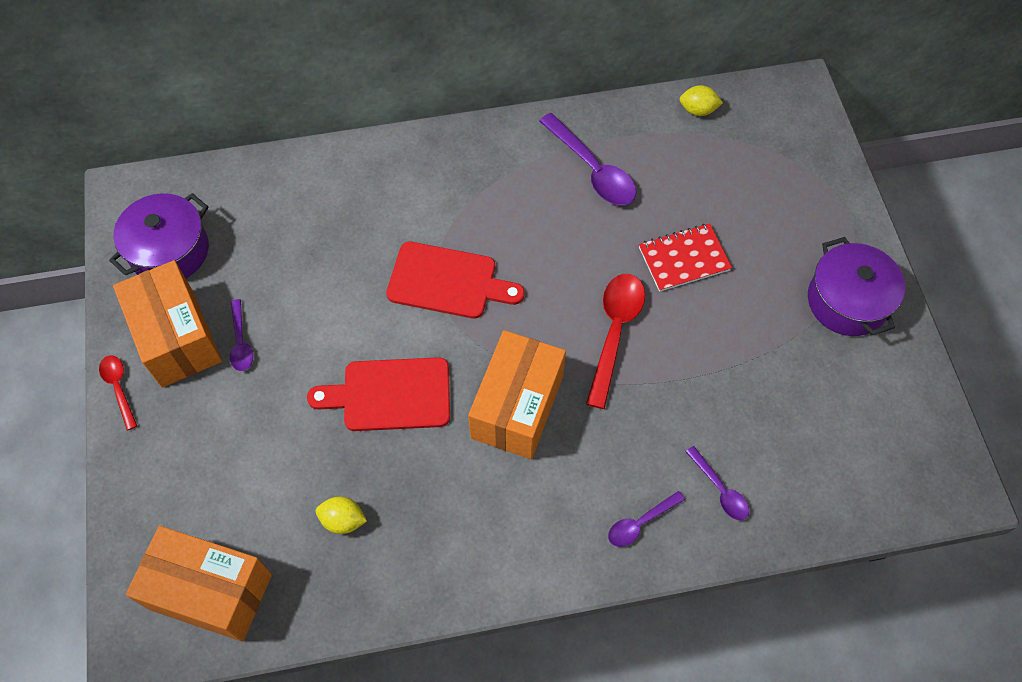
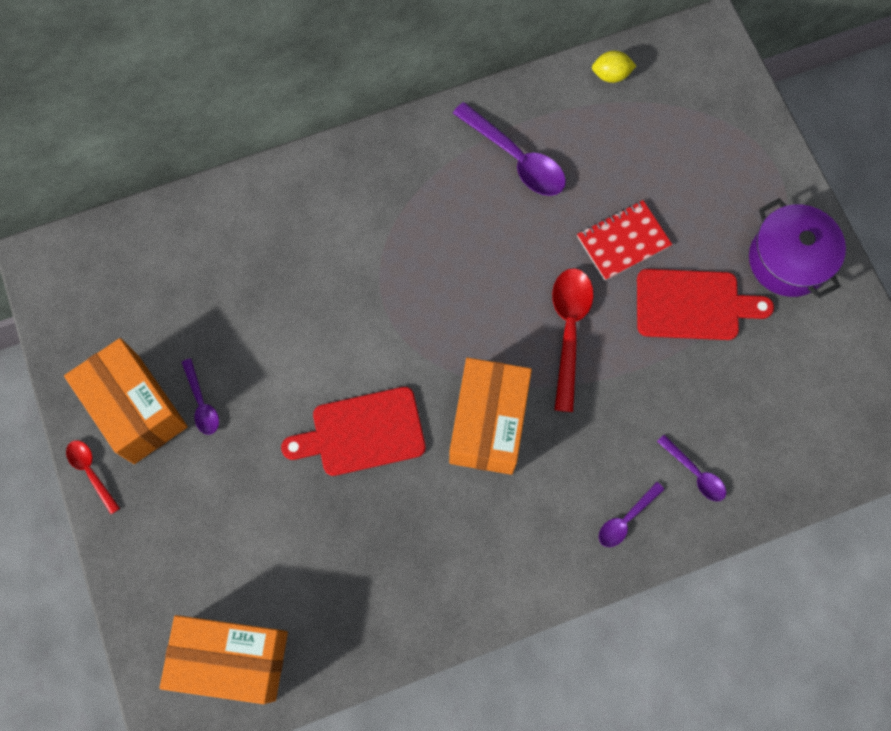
camera: 10 degrees left, 10 degrees up
purple pot [109,193,209,278] -> none
yellow lemon [316,497,367,534] -> none
red cutting board [386,242,524,319] -> red cutting board moved to [637,269,774,340]

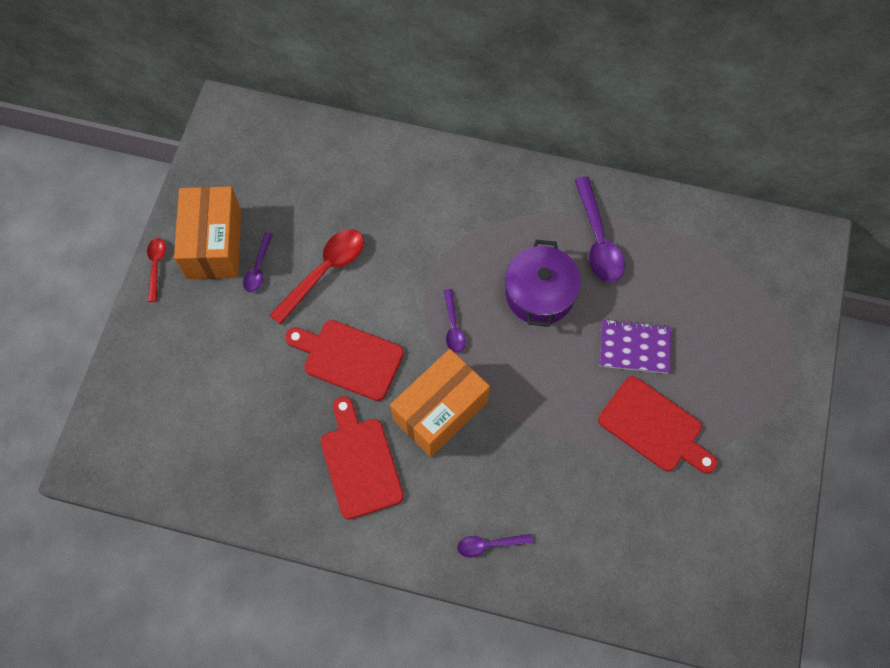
camera: 35 degrees right, 5 degrees down
orange box [160,615,288,704] -> none
red spoon [552,268,593,412] -> red spoon moved to [270,229,364,325]
red notebook [577,200,672,281] -> purple notebook [600,319,671,374]
yellow lemon [592,51,636,83] -> none
purple spoon [657,435,726,501] -> purple spoon moved to [444,289,466,353]
purple pot [749,198,846,298] -> purple pot moved to [505,240,581,327]
none -> red cutting board [321,396,404,519]

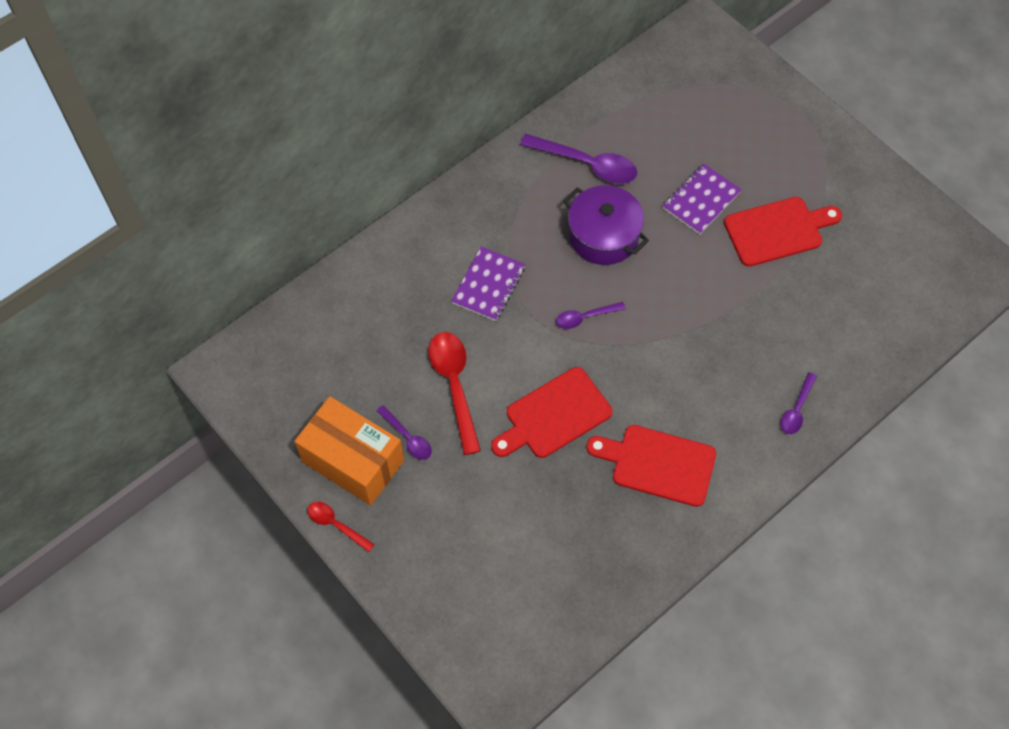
camera: 55 degrees left, 5 degrees down
orange box [390,349,490,457] -> none
purple spoon [444,289,466,353] -> purple spoon turned 135 degrees clockwise [556,302,626,329]
none -> purple notebook [451,247,525,321]

